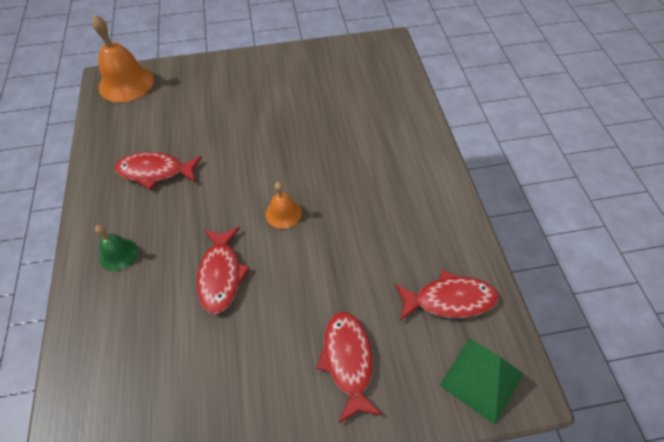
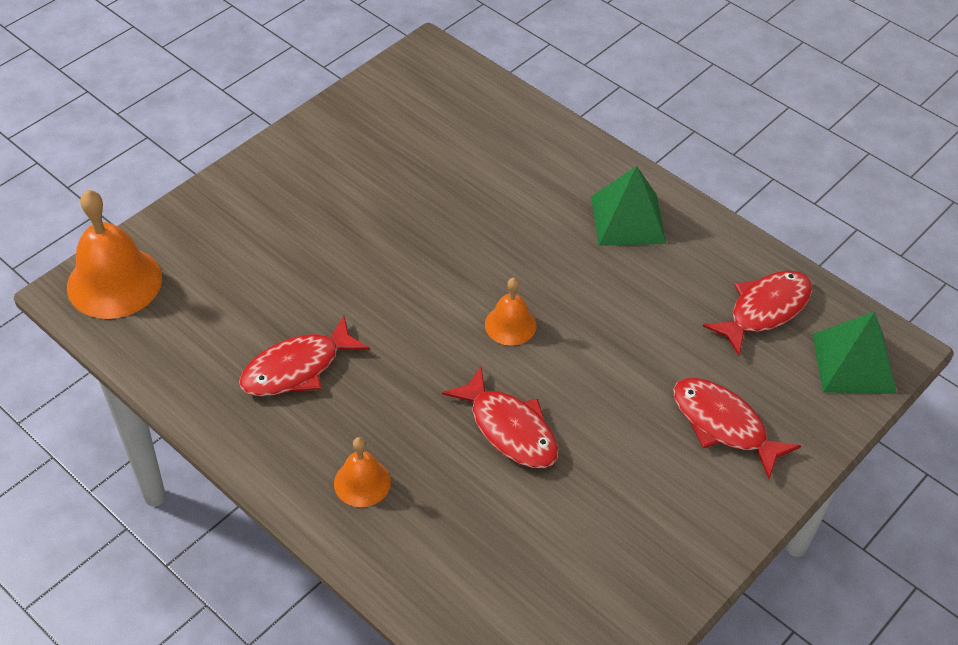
camera: 40 degrees left, 5 degrees down
green bell [95,225,138,271] -> orange bell [334,437,391,507]
none -> green pyramid [591,166,666,246]

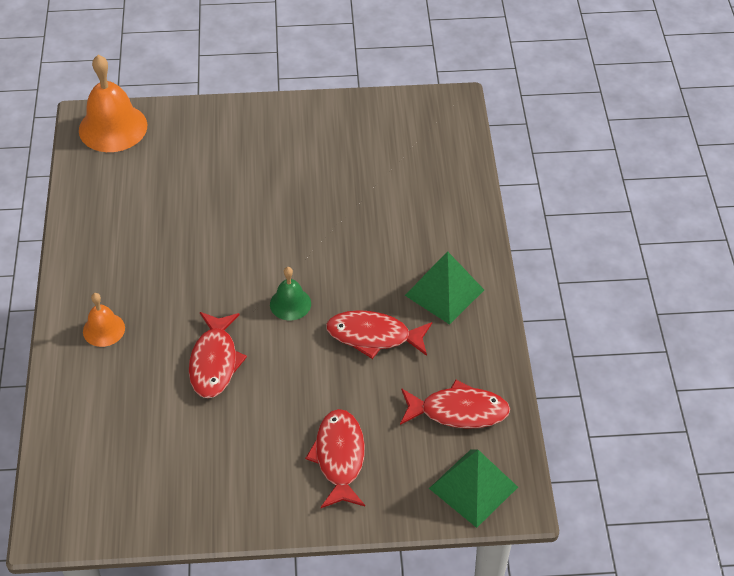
camera: 45 degrees right, 0 degrees up
red fish [239,316,370,396] -> red fish moved to [326,310,432,359]
orange bell [485,278,536,346] -> green bell [270,267,311,320]

